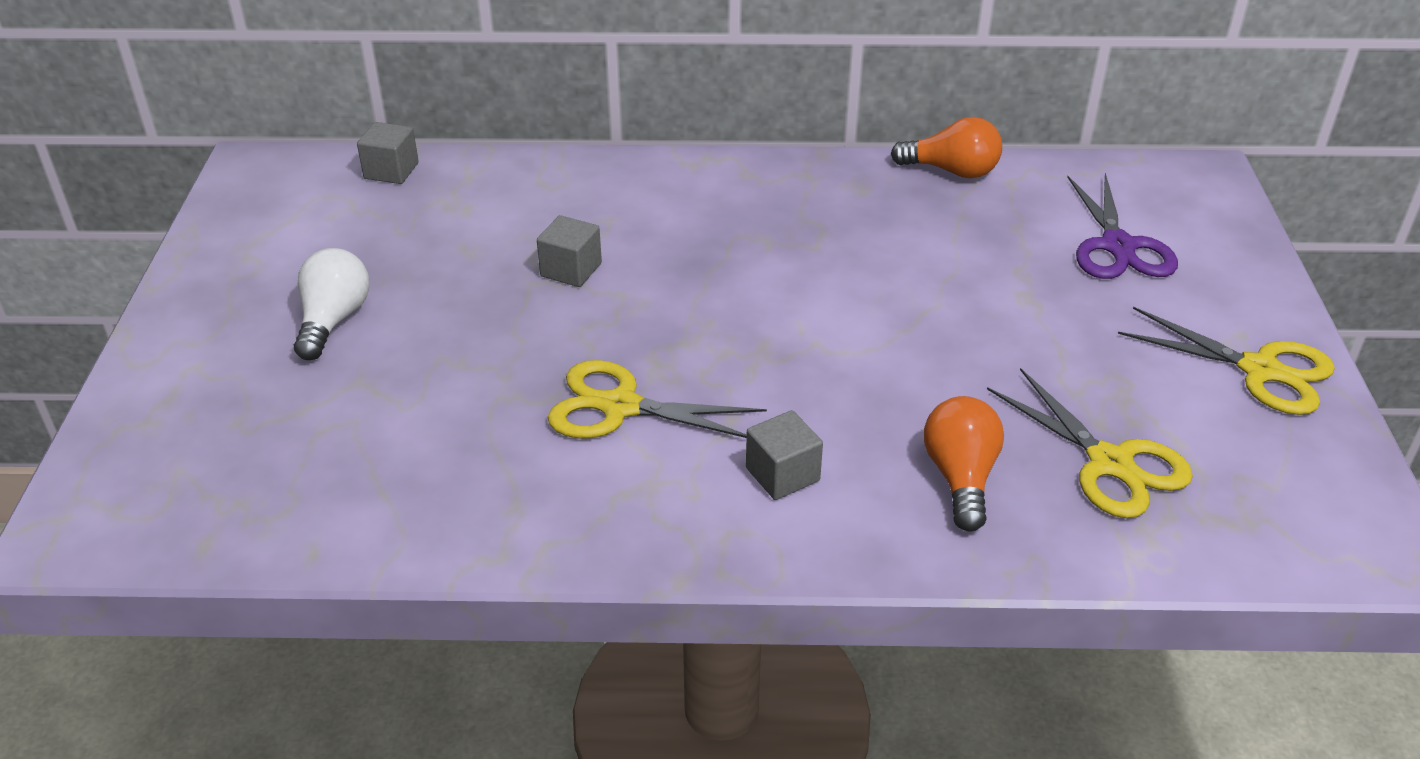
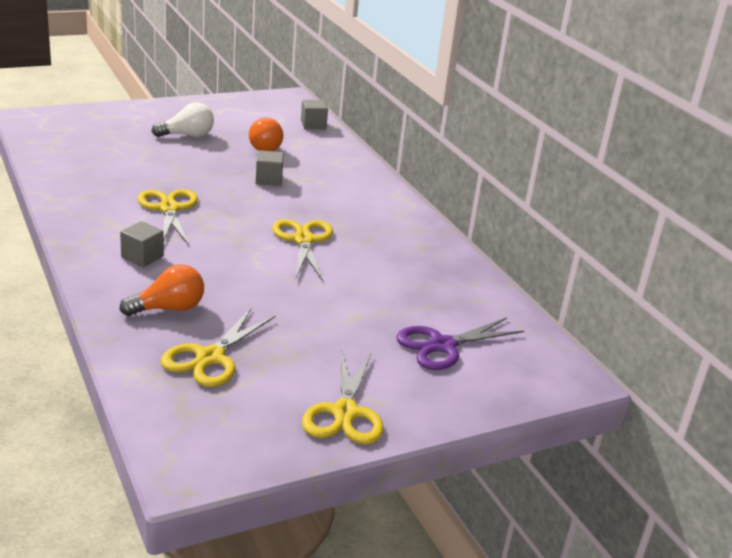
camera: 60 degrees right, 10 degrees down
orange light bulb [891,117,1002,178] -> orange light bulb moved to [249,118,284,151]
none -> yellow scissors [272,219,333,281]

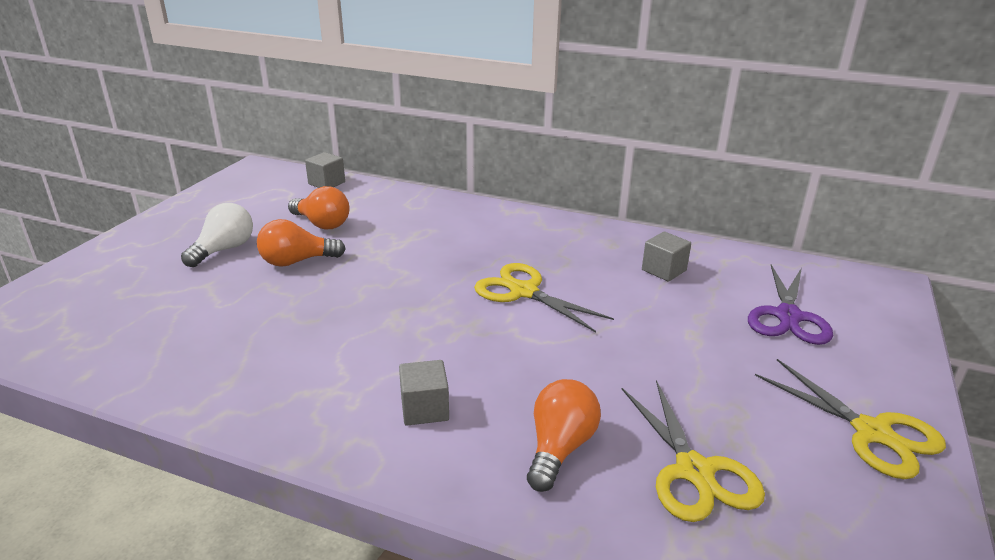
camera: 40 degrees left, 0 degrees up
yellow scissors [138,189,198,245] -> none
grey cube [256,150,284,186] -> grey cube moved to [642,232,691,282]
none -> orange light bulb [257,219,346,267]

